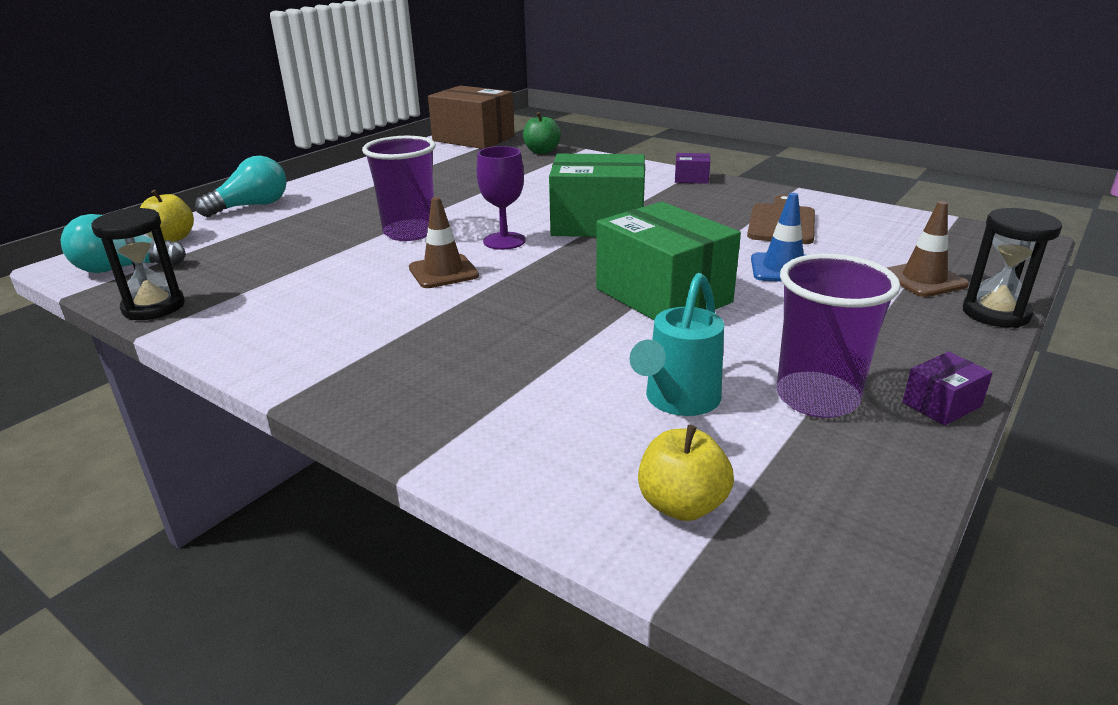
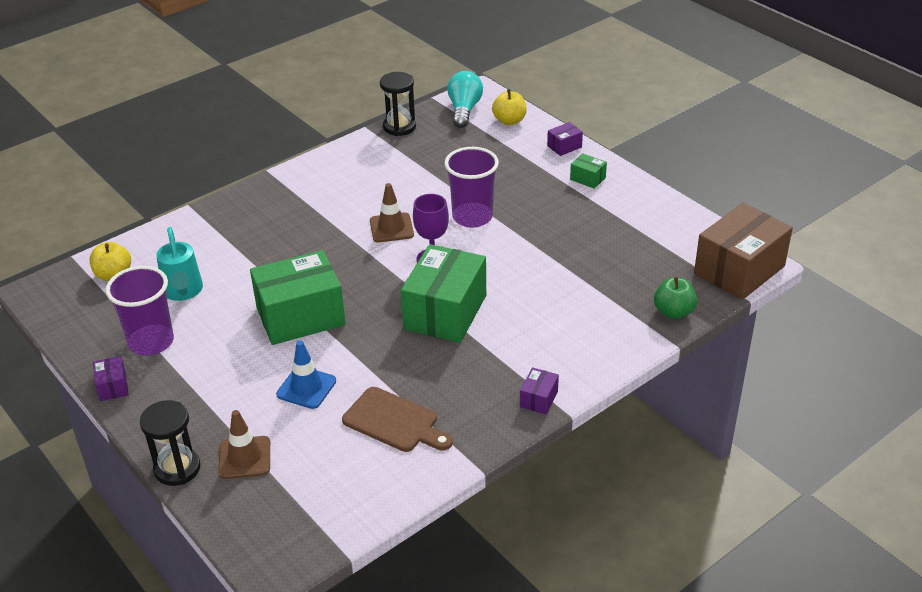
camera: 105 degrees right, 10 degrees up
turquoise light bulb [195,156,287,217] -> purple box [547,122,583,156]
turquoise watering can [629,273,724,416] -> turquoise watering can turned 150 degrees counterclockwise [156,227,203,301]
none -> green box [570,153,607,189]

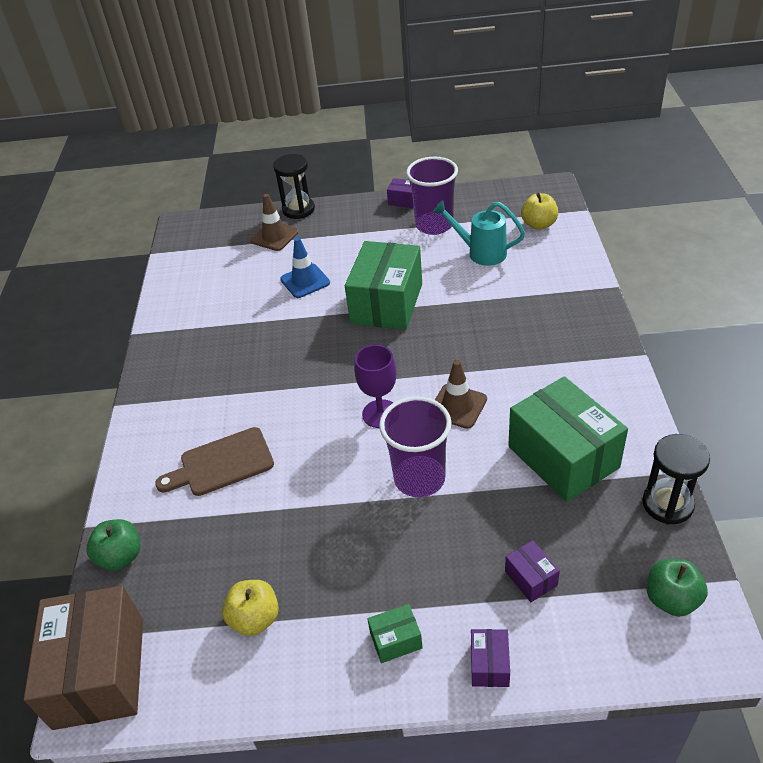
camera: 130 degrees right, 5 degrees up
brown cutting board [342,387,453,452] -> brown cutting board moved to [155,427,274,496]
green box [401,244,486,343] -> green box moved to [508,376,628,502]
turquoise light bulb [447,71,483,128] -> green apple [647,559,708,617]
yellow apple [492,89,527,125] -> yellow apple moved to [222,580,279,636]
purple box [520,367,559,415] -> purple box moved to [505,540,560,602]

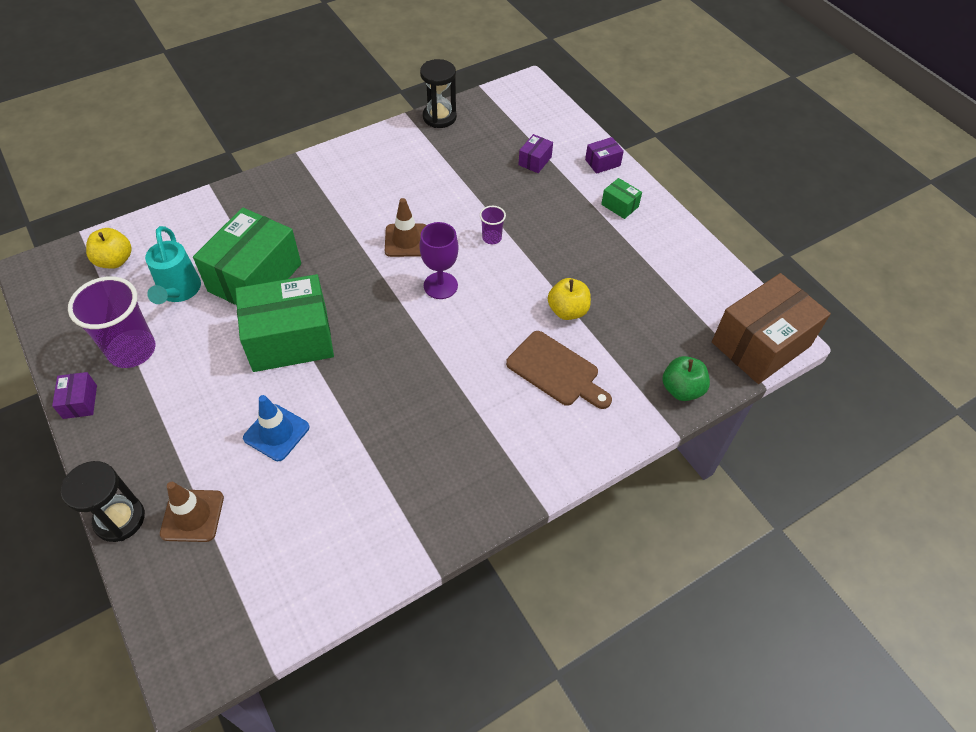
camera: 125 degrees left, 10 degrees up
yellow apple [222,580,279,636] -> yellow apple moved to [548,278,591,320]
purple cup [379,396,452,497] -> purple cup [480,206,506,244], size x0.47
green box [508,376,628,502] -> green box moved to [193,207,301,305]
green apple [647,559,708,617] -> none

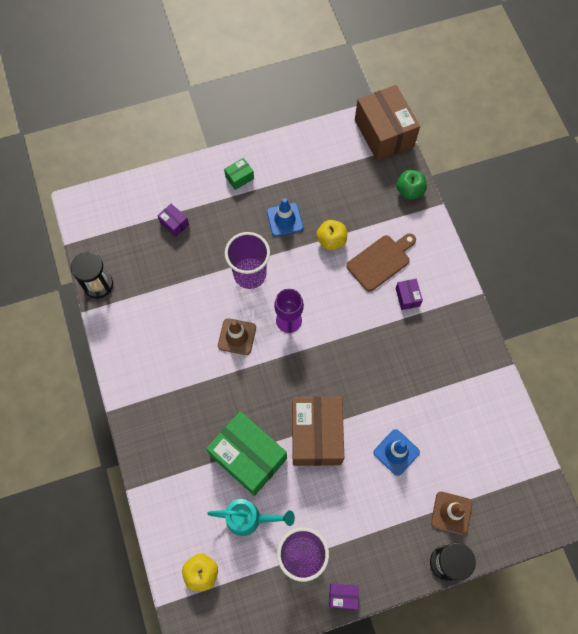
camera: 75 degrees left, 15 degrees up
green box [235,274,334,372] -> brown box [292,396,344,466]
purple cup [480,206,506,244] -> purple cup [225,232,270,289], size x2.14
purple box [585,137,624,174] -> purple box moved to [395,279,423,310]
none -> blue traffic cone [267,198,303,237]

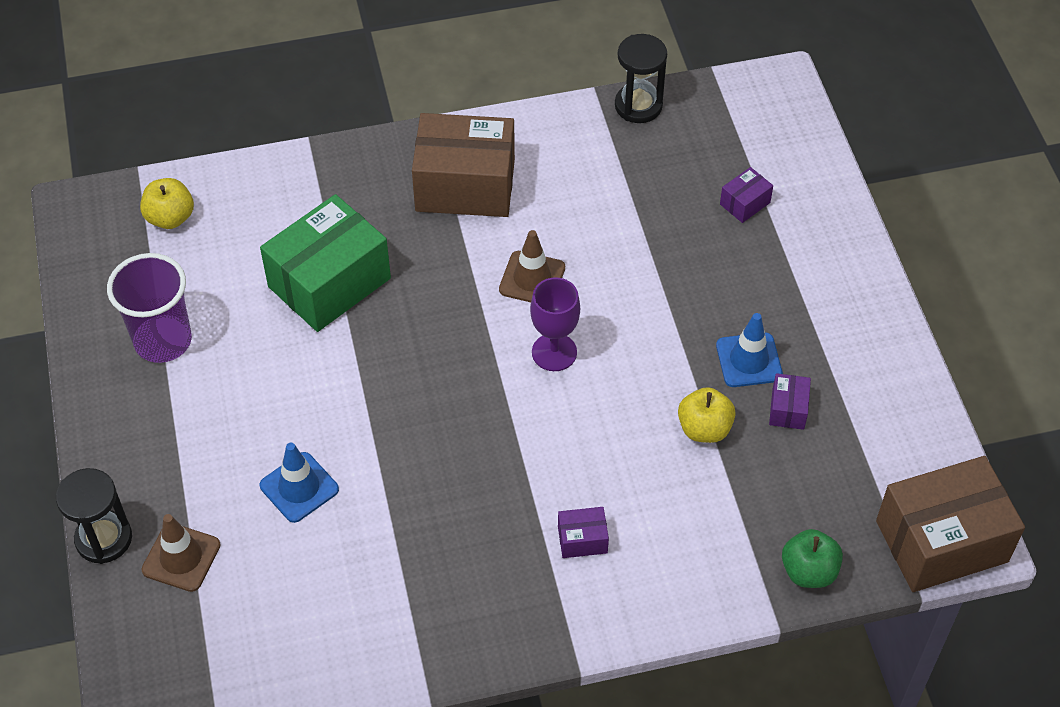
camera: 95 degrees right, 15 degrees down
turquoise watering can [207,499,295,536] -> none
green box [224,158,254,190] -> none
purple cup [225,232,270,289] -> none
brown box [292,396,344,466] -> brown box moved to [412,113,515,217]
purple box [329,583,359,609] -> purple box moved to [769,373,811,430]
brown cutting board [347,233,416,292] -> none

